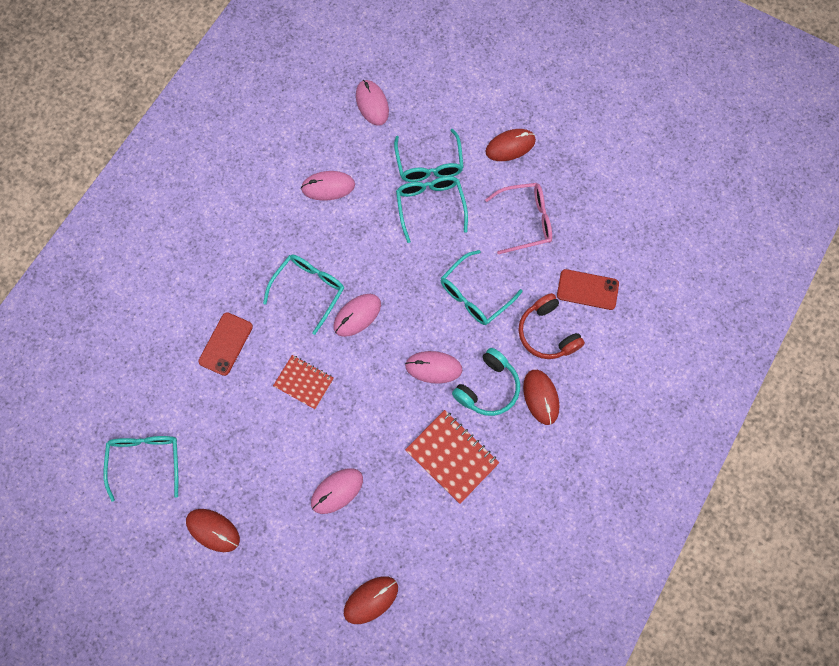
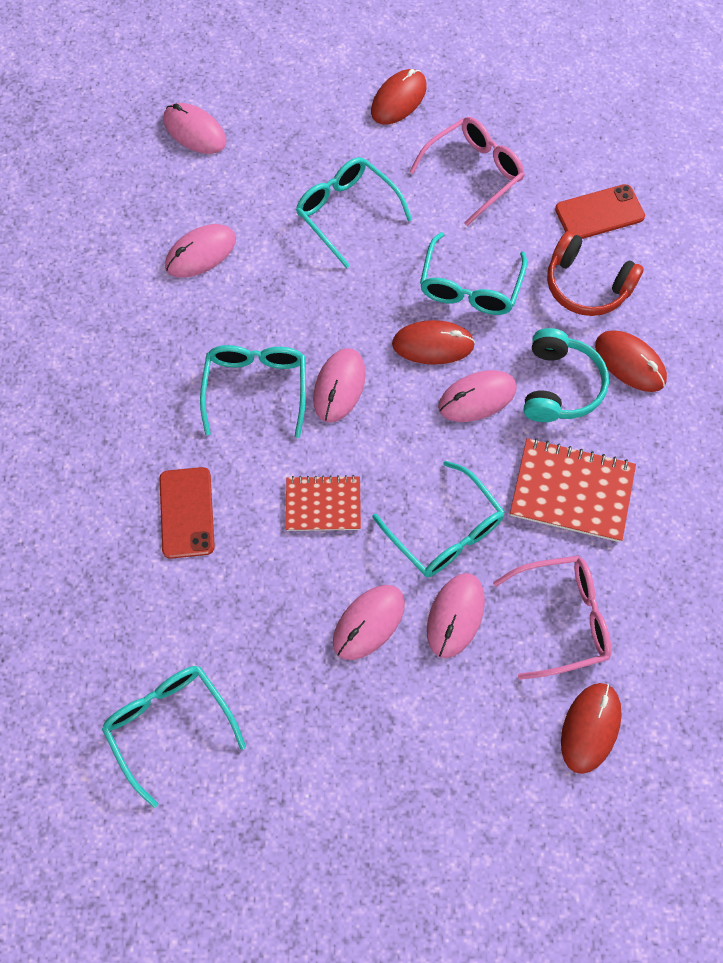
camera: 30 degrees left, 5 degrees down
red mouse [186,509,240,552] -> red mouse moved to [392,320,475,365]
turquoise glasses [394,129,464,182] -> turquoise glasses moved to [372,461,505,577]
none -> pink mouse [333,585,405,660]
none -> pink glasses [493,556,612,680]

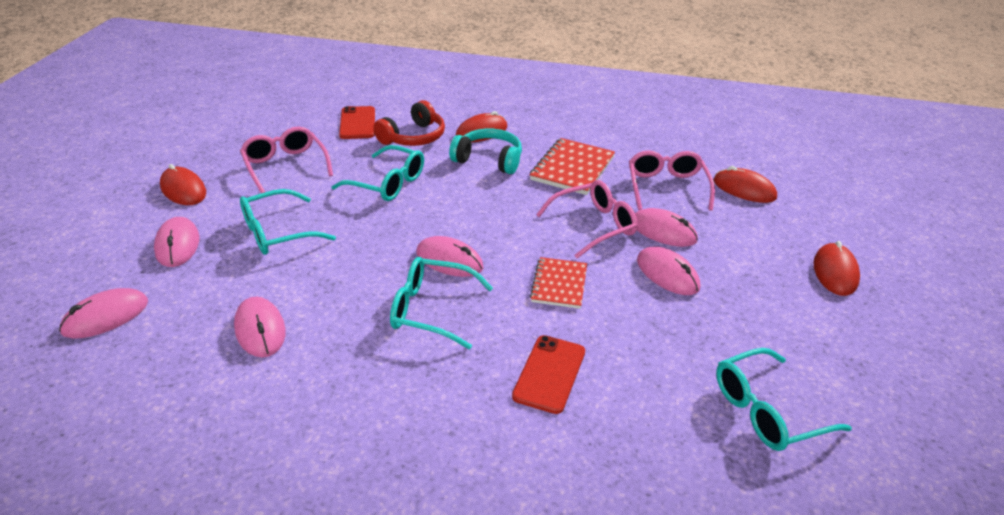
camera: 80 degrees left, 30 degrees down
red phone [159,467,215,559] -> red phone turned 75 degrees counterclockwise [512,335,585,414]
turquoise glasses [372,461,505,577] -> pink glasses [536,180,638,258]
red mouse [392,320,475,365] -> red mouse moved to [813,241,860,296]
pink mouse [438,370,517,422] -> pink mouse moved to [154,217,199,267]

